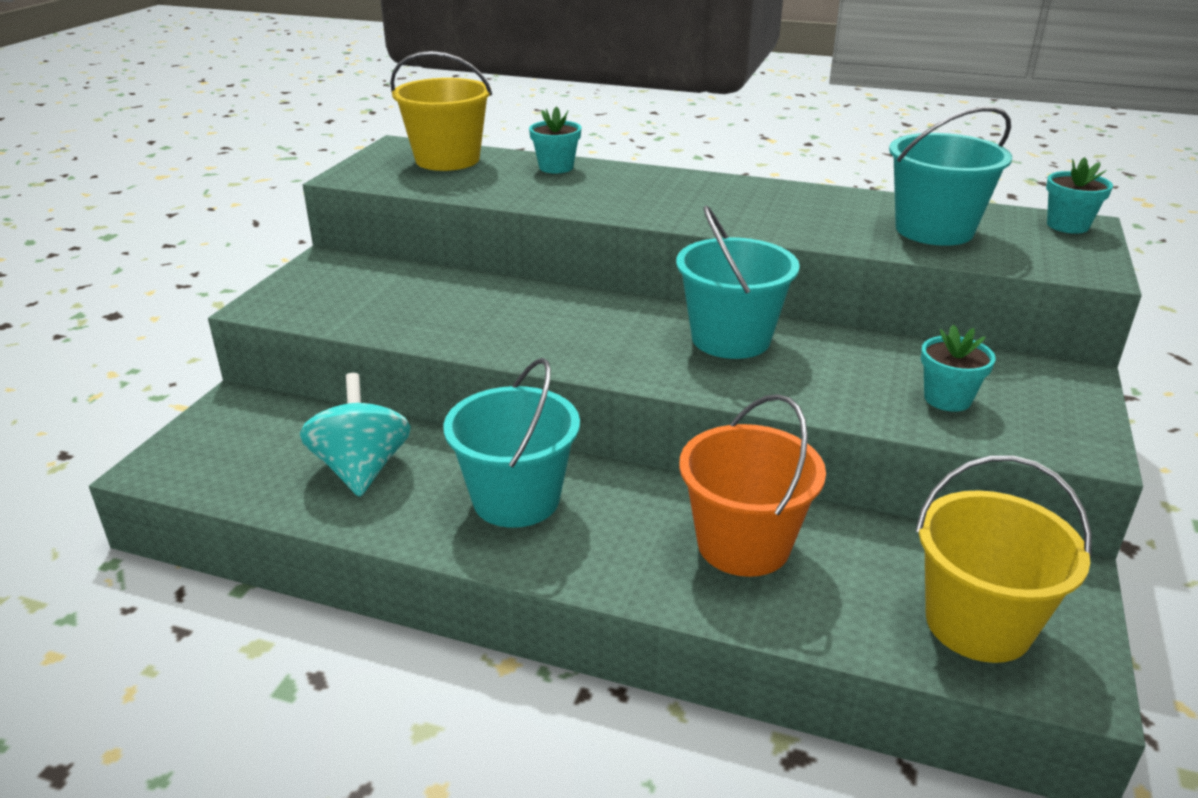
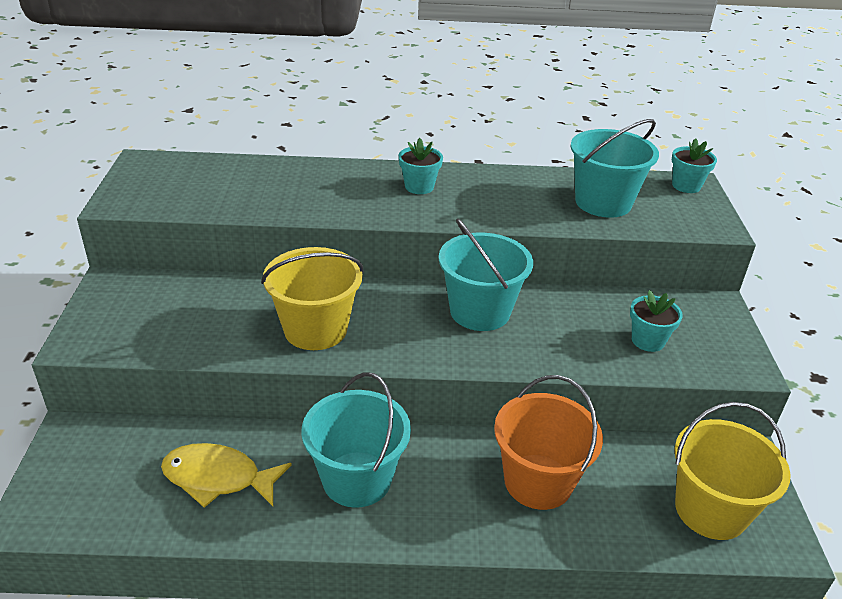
camera: 20 degrees left, 5 degrees up
turquoise spinning top [299,373,411,497] -> yellow fish [161,443,292,508]
yellow bucket [390,51,492,171] -> yellow bucket moved to [261,247,364,350]
turquoise flower pot [529,106,581,173] -> turquoise flower pot moved to [399,138,443,194]

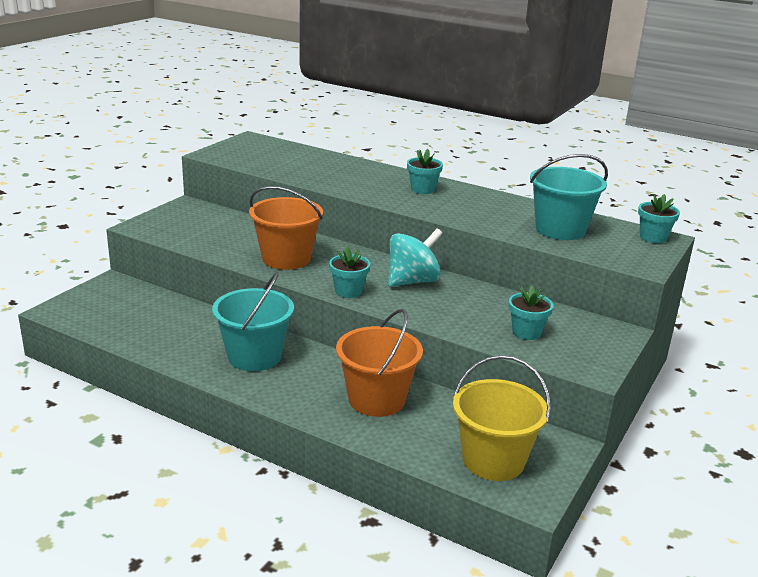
camera: 30 degrees right, 10 degrees down
yellow fish [161,443,292,508] -> none
yellow bucket [261,247,364,350] -> orange bucket [249,186,323,270]
turquoise bucket [439,218,533,331] -> turquoise spinning top [388,228,443,287]
none -> turquoise flower pot [329,246,370,298]

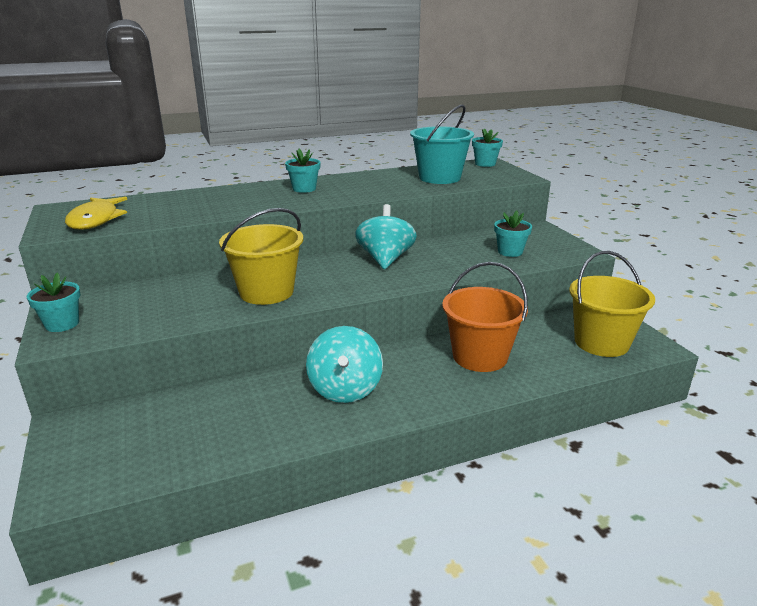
camera: 50 degrees left, 0 degrees up
turquoise bucket [212,272,294,371] -> turquoise spinning top [306,326,383,403]
orange bucket [249,186,323,270] -> yellow bucket [219,208,303,305]
turquoise flower pot [329,246,370,298] -> turquoise flower pot moved to [27,272,81,332]
none -> yellow fish [65,197,127,230]

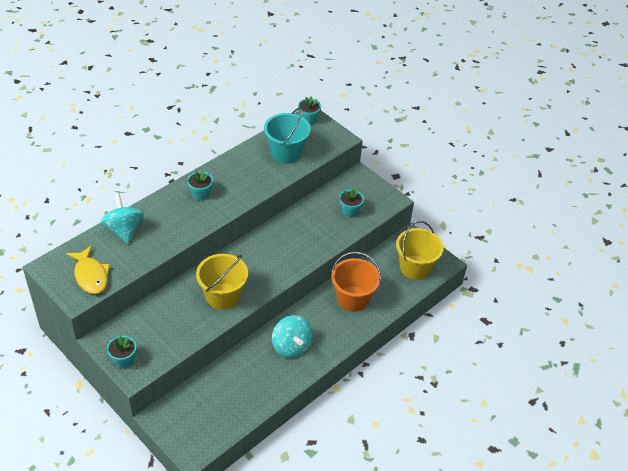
camera: 25 degrees left, 20 degrees up
turquoise spinning top [355,204,417,269] -> turquoise spinning top moved to [101,193,144,244]

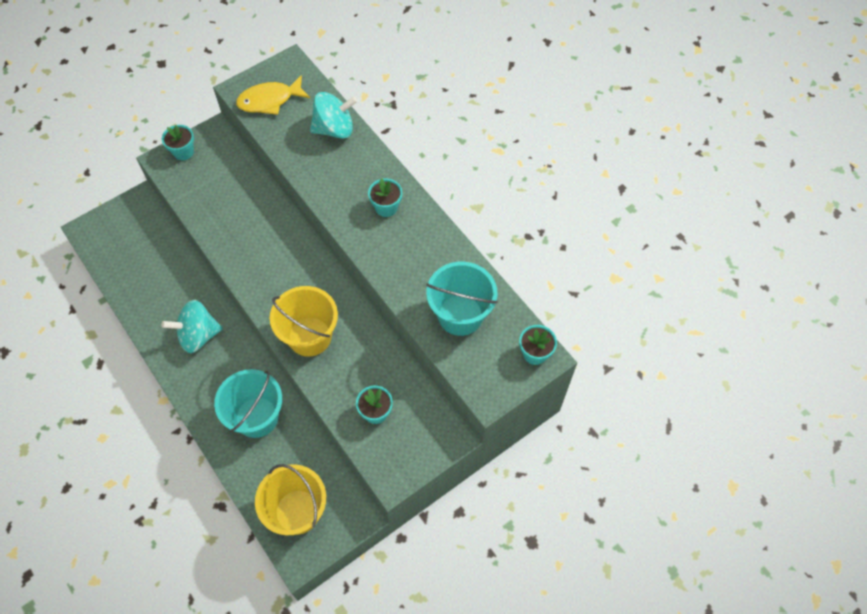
camera: 100 degrees right, 15 degrees up
yellow bucket [196,254,248,310] -> yellow bucket moved to [270,286,338,357]
orange bucket [331,252,381,312] -> turquoise bucket [214,369,282,438]

